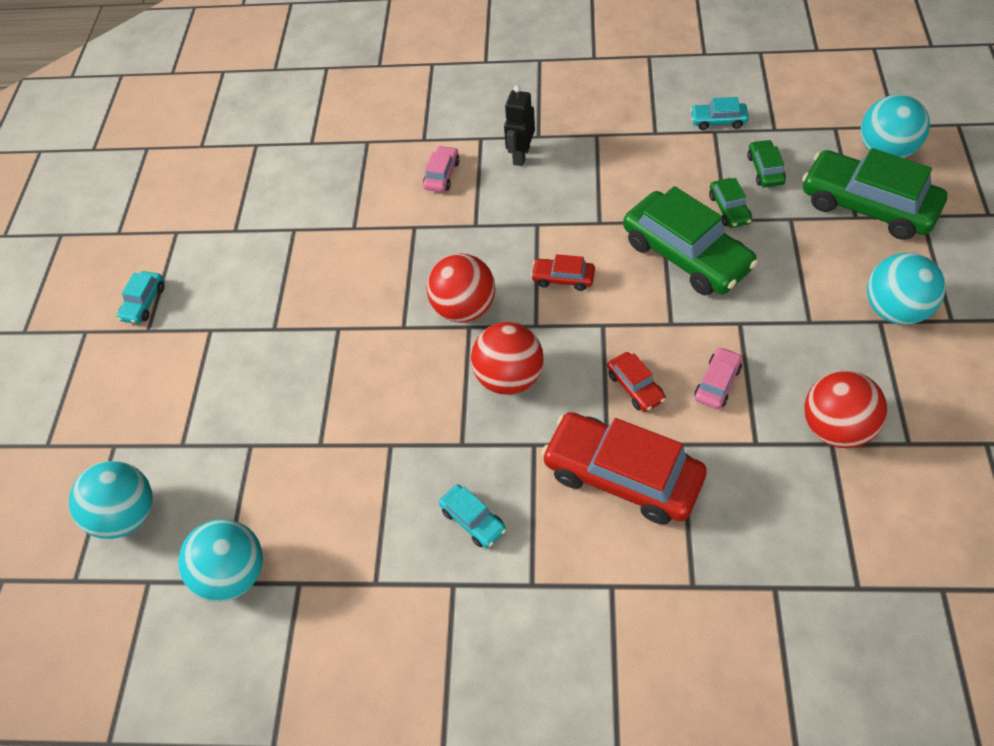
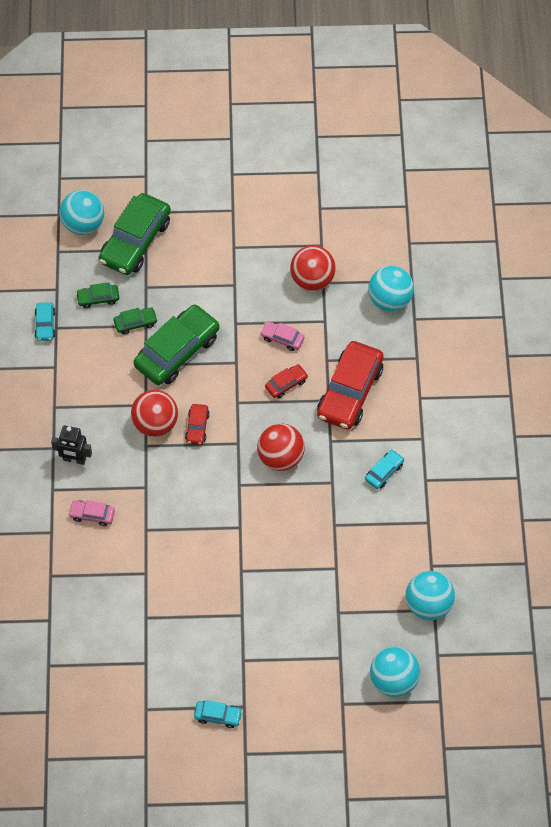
camera: 100 degrees left, 5 degrees up
red ball [427,253,495,323] -> red ball moved to [131,390,178,437]
turquoise ball [867,253,945,325] -> turquoise ball moved to [368,266,414,312]

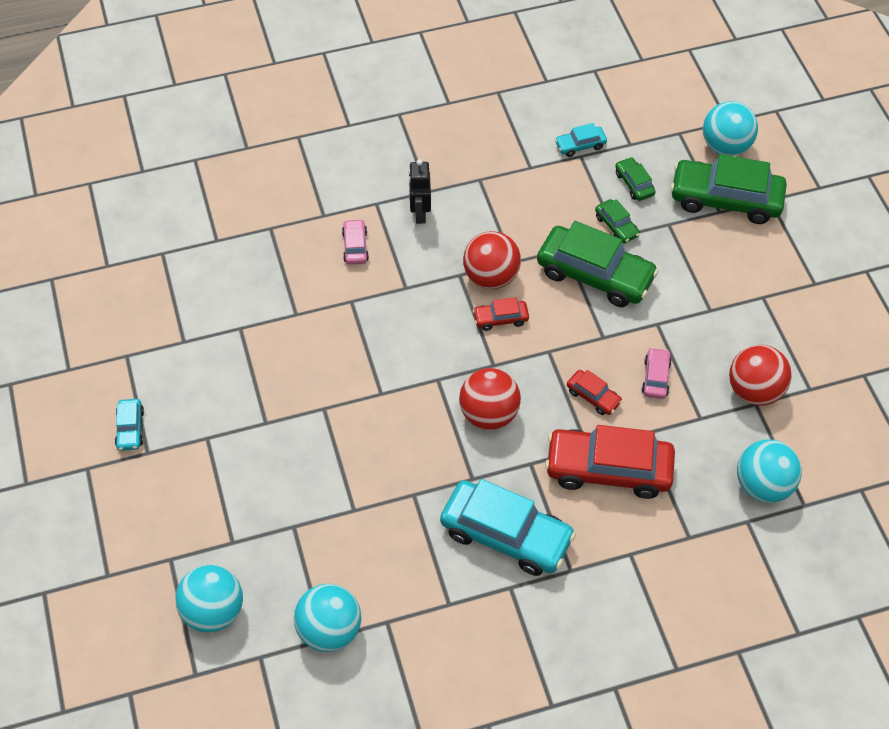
camera: 75 degrees right, 5 degrees down
turquoise car [365,450,404,489] -> turquoise car [440,479,576,576], size x2.17

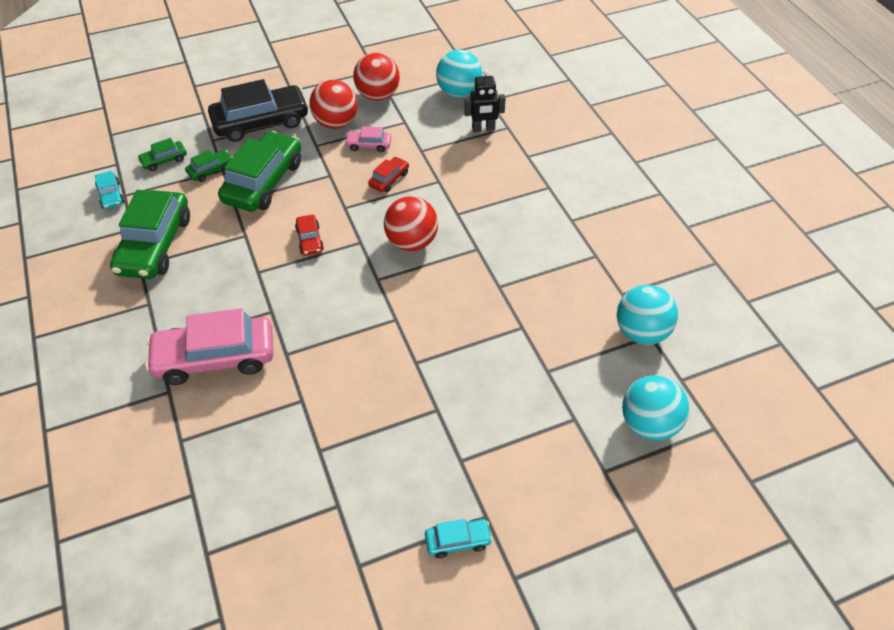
camera: 95 degrees left, 5 degrees down
pink car [342,219,369,265] -> pink car [145,308,274,385], size x2.17
black robot [408,159,431,224] -> black robot moved to [464,70,506,132]
turquoise car [440,479,576,576] -> none
red ball [463,231,521,289] -> red ball moved to [310,79,358,129]
red car [545,425,675,499] -> none
green car [670,154,787,224] -> green car moved to [110,190,190,279]
turquoise ball [703,101,758,156] -> none
none -> black car [208,79,309,142]

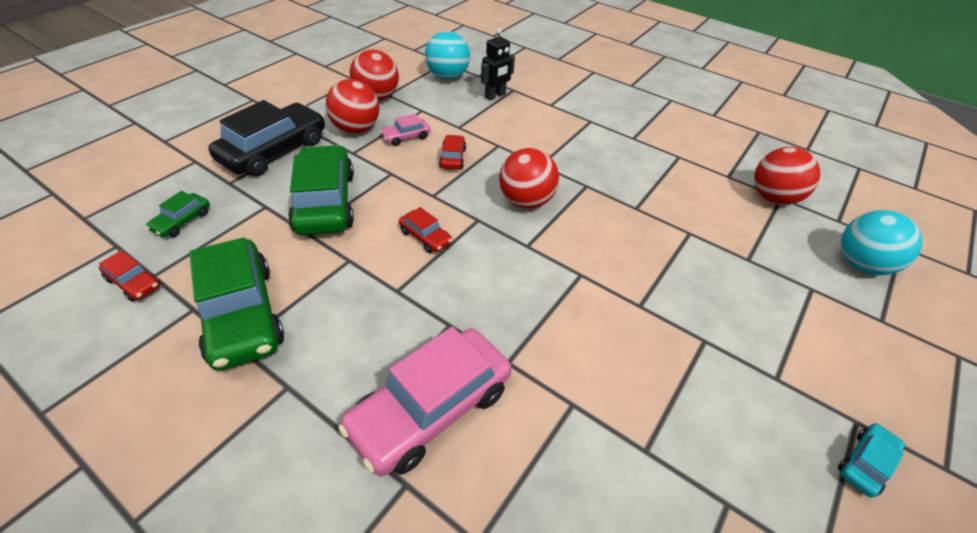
camera: 35 degrees left, 5 degrees down
turquoise car [95,171,124,209] -> red car [99,250,160,302]
green car [185,150,232,182] -> none
turquoise ball [617,285,678,345] -> red ball [754,147,820,205]

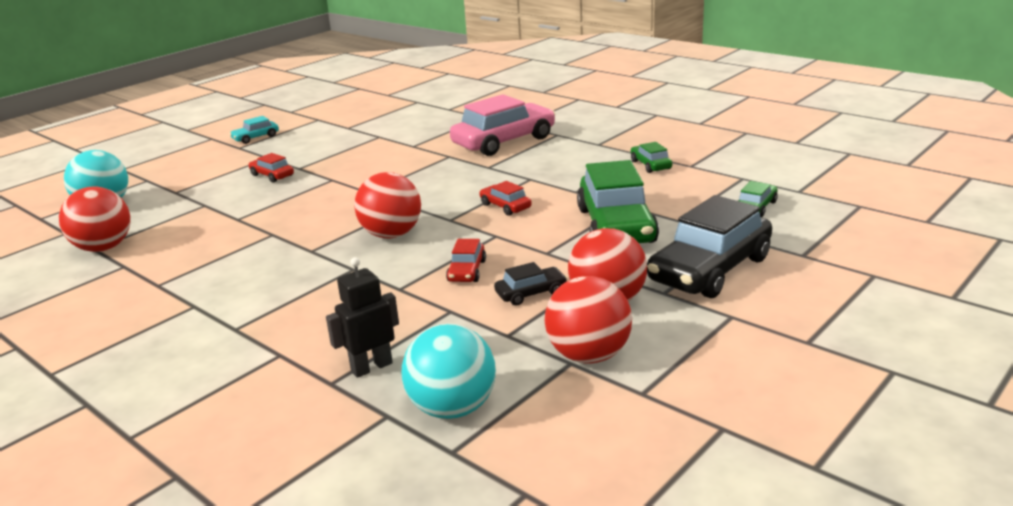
camera: 170 degrees left, 20 degrees down
red car [99,250,160,302] -> red car moved to [249,153,294,182]
green car [189,237,284,371] -> green car [631,142,672,173], size x0.46
pink car [380,114,431,146] -> black car [494,262,567,305]

